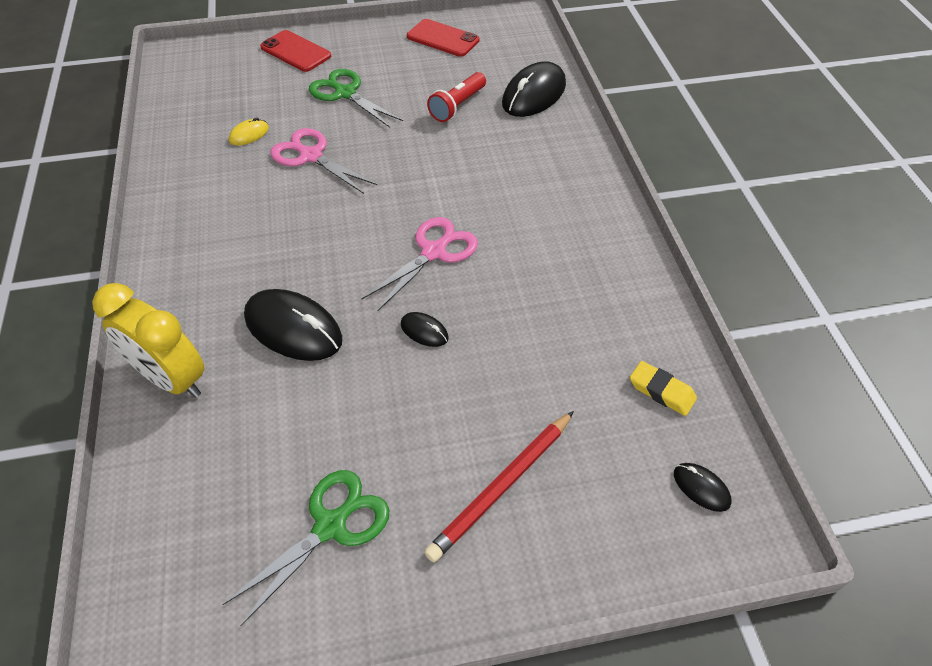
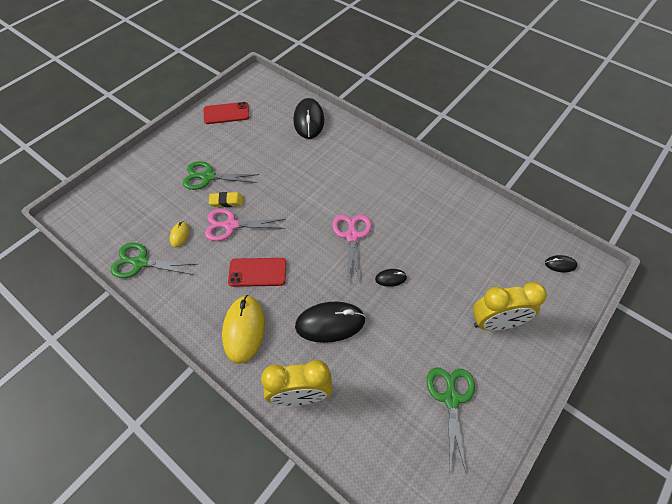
camera: 40 degrees left, 5 degrees up
red phone [260,30,331,72] -> red phone moved to [228,258,286,287]
red pencil [424,411,574,562] -> yellow clock [473,282,547,331]
red flashlight [427,72,486,122] -> none
yellow eraser [630,361,697,416] -> yellow eraser moved to [209,192,243,207]
none -> green scissors [111,243,196,278]
none -> yellow mouse [222,295,265,364]

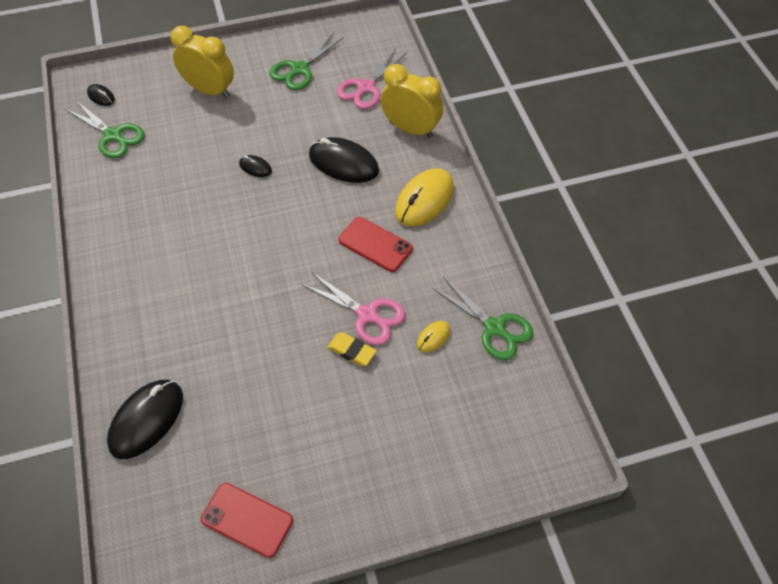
camera: 145 degrees left, 0 degrees up
green scissors [183,161,259,190] -> green scissors moved to [65,101,145,158]
pink scissors [332,215,372,283] -> pink scissors moved to [336,49,407,109]

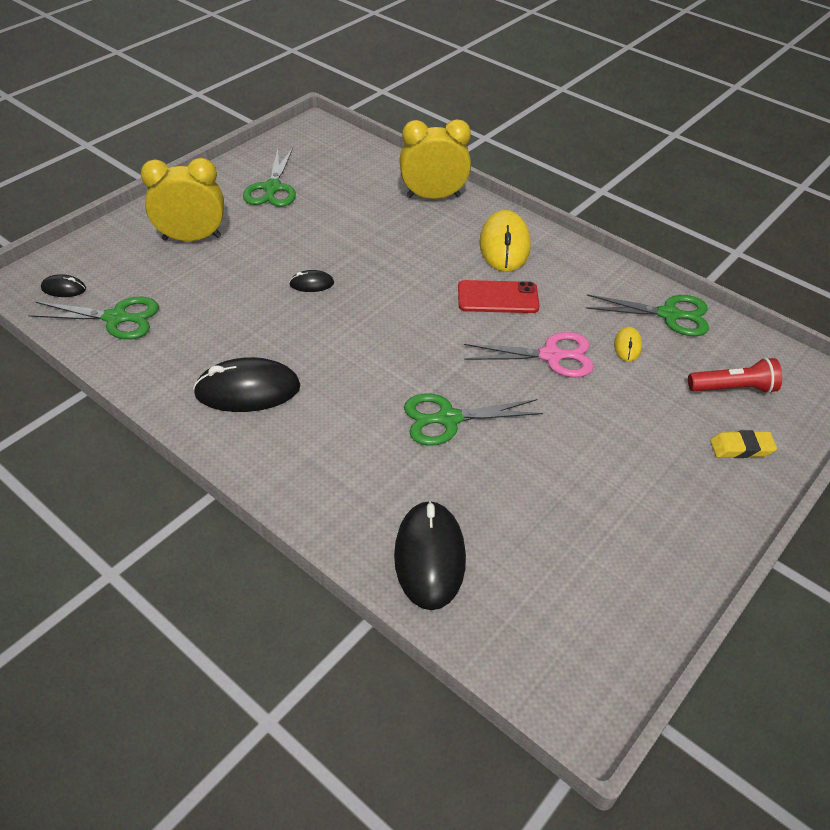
camera: 35 degrees left, 10 degrees down
red phone [201,483,293,558] -> none
black mouse [309,137,379,183] -> black mouse moved to [193,357,300,412]
yellow eraser [327,332,376,366] -> yellow eraser moved to [710,430,777,458]
pink scissors [336,49,407,109] -> none
none -> green scissors [404,393,543,446]
none -> red flashlight [688,358,782,393]

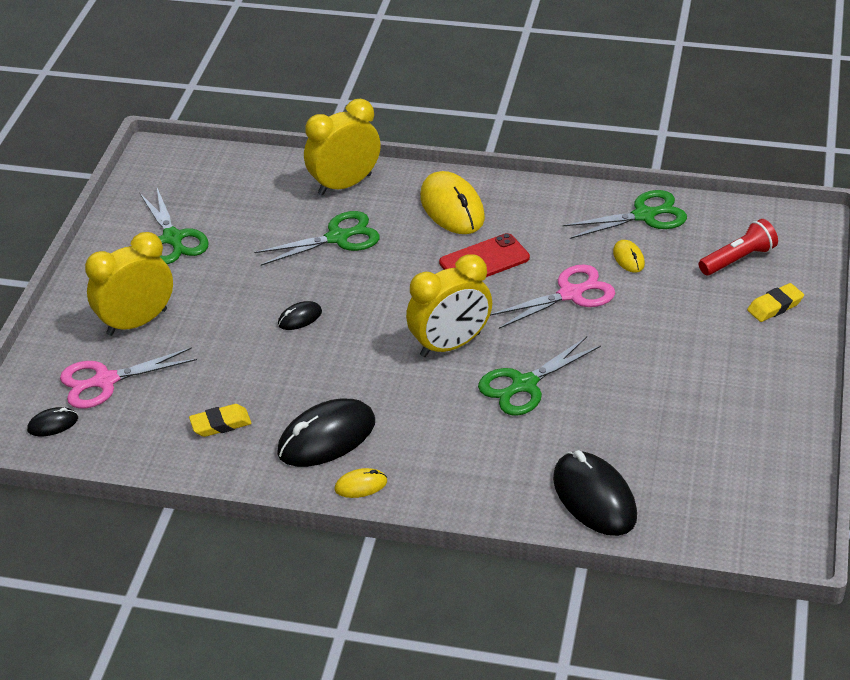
camera: 25 degrees left, 5 degrees down
green scissors [28,297,159,339] -> green scissors moved to [254,211,380,266]
none -> pink scissors [60,347,197,409]
none -> yellow eraser [189,404,252,437]
none -> yellow mouse [335,468,387,498]
none -> yellow clock [406,254,492,357]

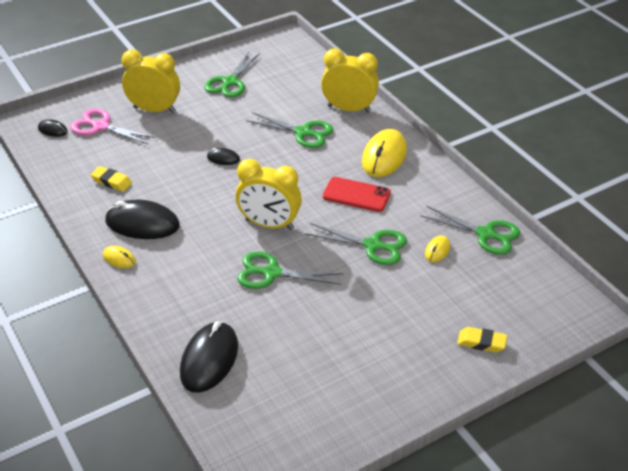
camera: 45 degrees right, 0 degrees up
pink scissors [490,264,615,329] -> green scissors [305,223,407,265]
red flashlight [699,219,778,275] -> none

